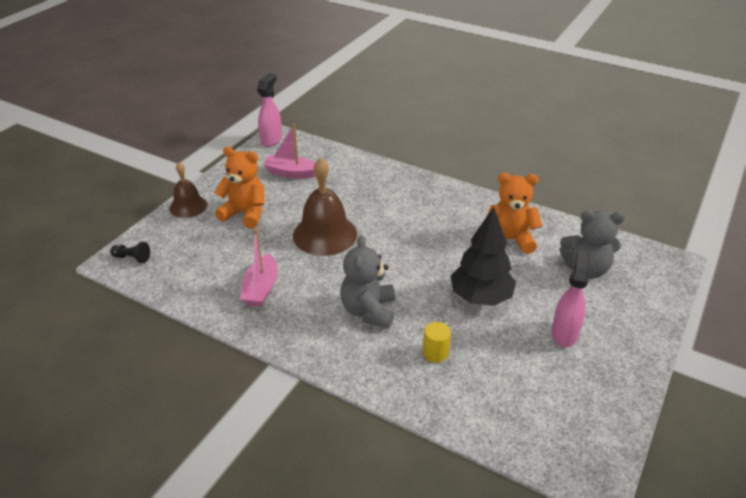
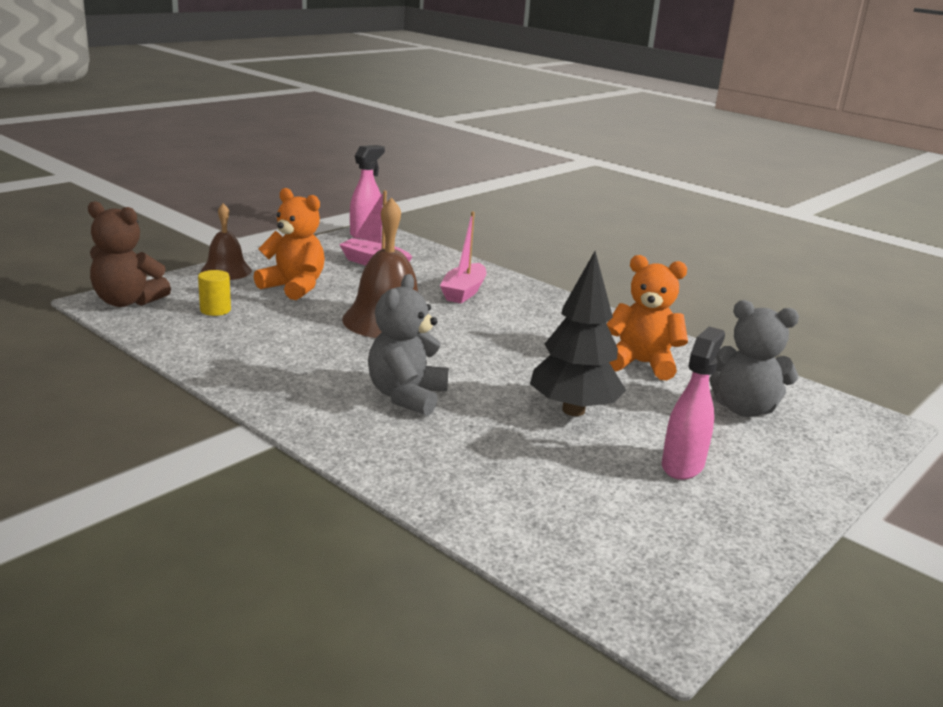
camera: 10 degrees right, 15 degrees down
black pawn [110,242,150,263] -> brown teddy bear [88,201,171,307]
pink boat [240,229,278,307] -> pink boat moved to [440,211,486,303]
yellow cylinder [423,322,451,363] -> yellow cylinder moved to [198,270,231,316]

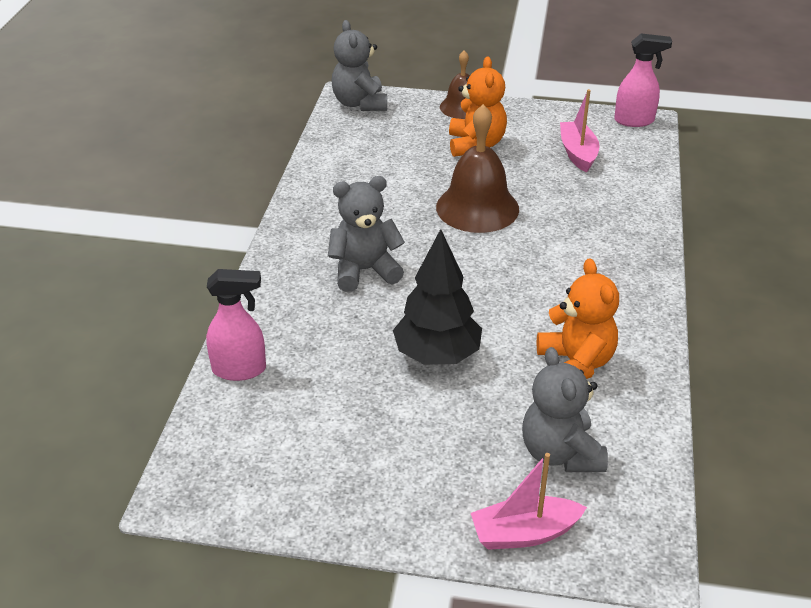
camera: 60 degrees right, 15 degrees up
brown teddy bear [88,201,171,307] -> grey teddy bear [331,20,387,111]
yellow cylinder [198,270,231,316] -> none
pink boat [440,211,486,303] -> pink boat moved to [471,453,587,550]
pink spray bottle [662,327,725,480] -> pink spray bottle moved to [206,269,266,381]

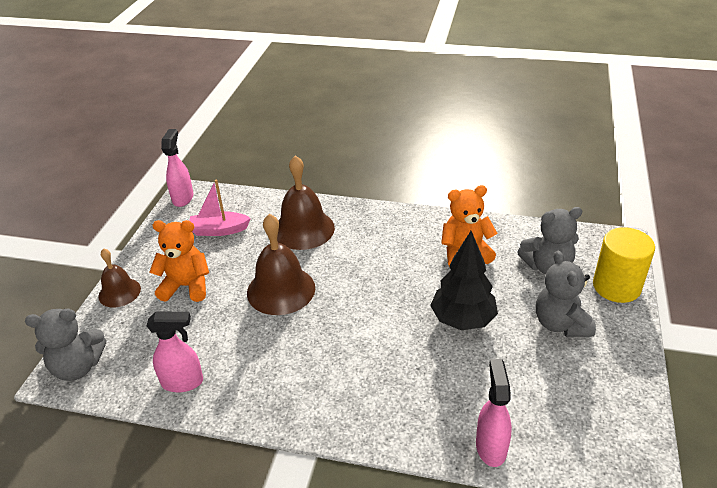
camera: 85 degrees left, 0 degrees up
grey teddy bear [328,176,405,292] -> grey teddy bear moved to [536,251,596,337]
pink boat [471,453,587,550] -> yellow cylinder [593,227,655,303]
none -> pink spray bottle [146,311,203,392]
none -> brown bell [277,155,335,250]

